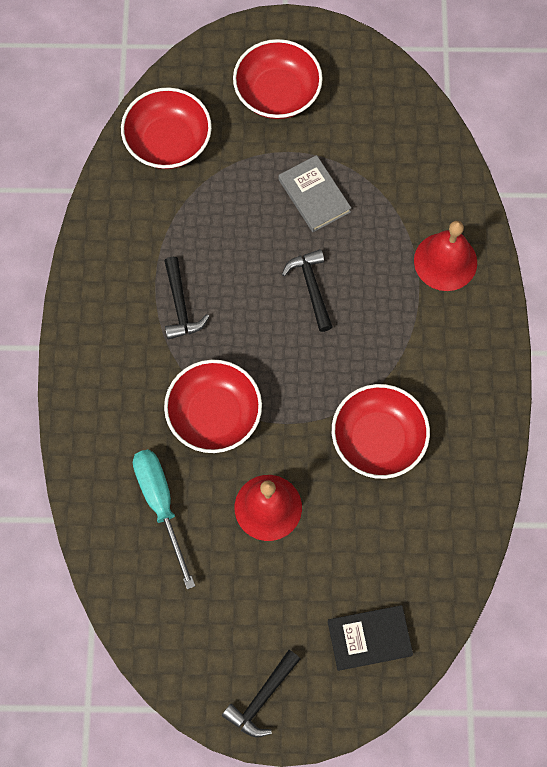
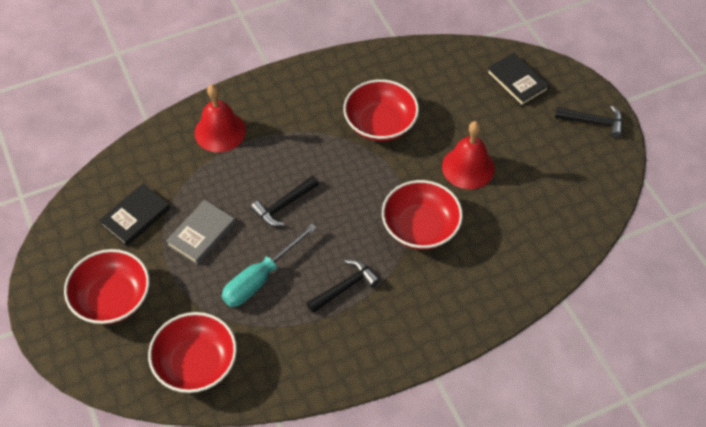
camera: 115 degrees left, 15 degrees down
turquoise screwdriver [133,449,195,589] -> turquoise screwdriver moved to [222,224,317,307]
none -> black book [99,183,170,247]

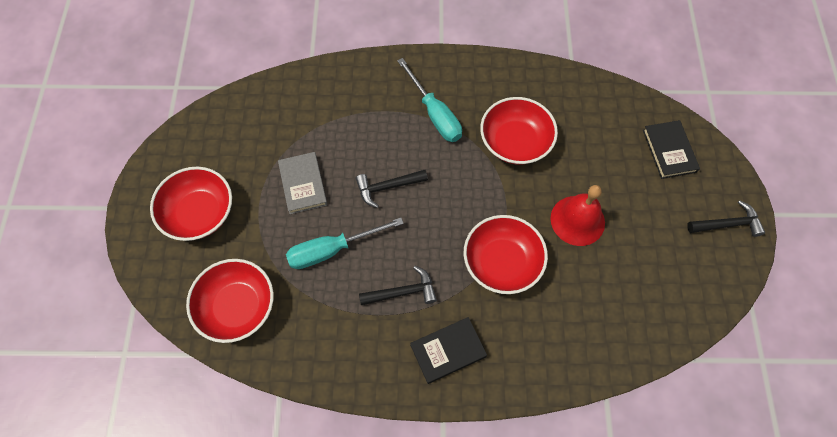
camera: 25 degrees right, 10 degrees up
black book [99,183,170,247] -> black book moved to [410,317,487,384]
grey book [166,200,235,265] -> grey book turned 75 degrees counterclockwise [278,152,328,214]
red bell [195,84,246,152] -> none
black hammer [555,106,623,138] -> black hammer turned 45 degrees counterclockwise [687,200,765,237]
none -> turquoise screwdriver [397,58,462,142]

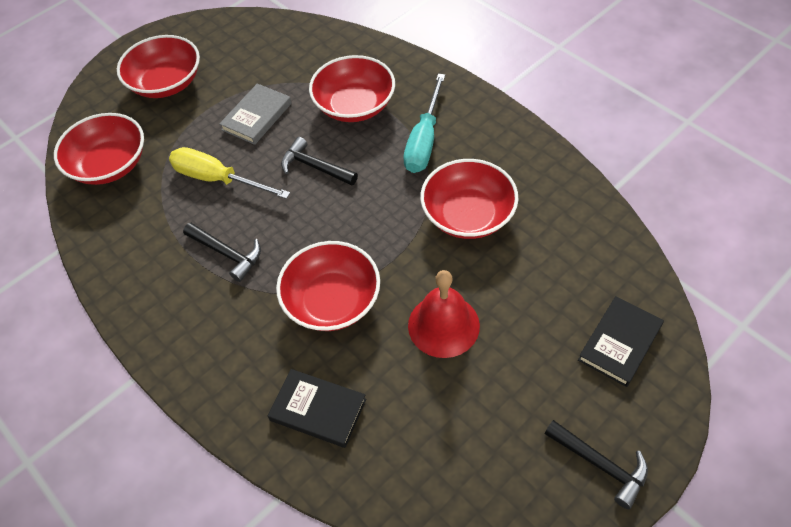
camera: 50 degrees right, 10 degrees down
turquoise screwdriver [286,218,404,269] -> yellow screwdriver [169,147,290,199]
black book [410,317,487,384] -> black book moved to [268,369,366,448]
none -> red bowl [309,55,395,122]

